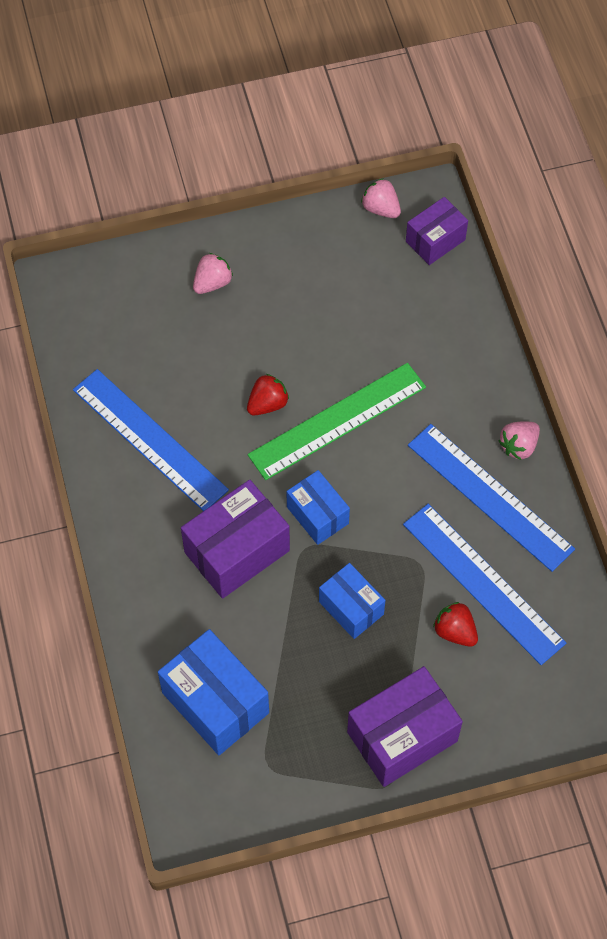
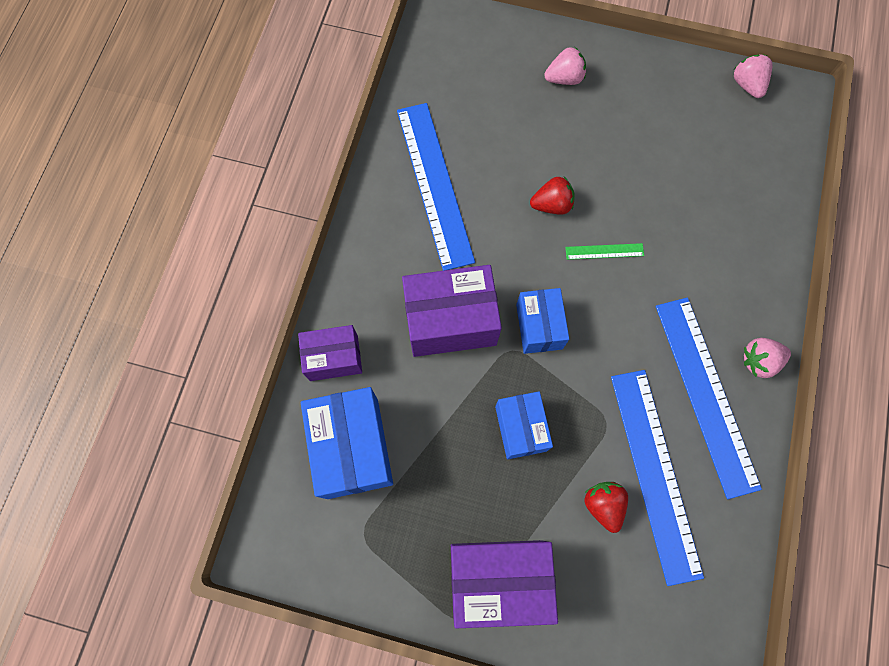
camera: 30 degrees right, 10 degrees up
green ruler [248,363,426,480] -> green ruler [565,243,644,260], size x0.41
purple box [406,197,468,265] -> purple box moved to [298,325,362,381]

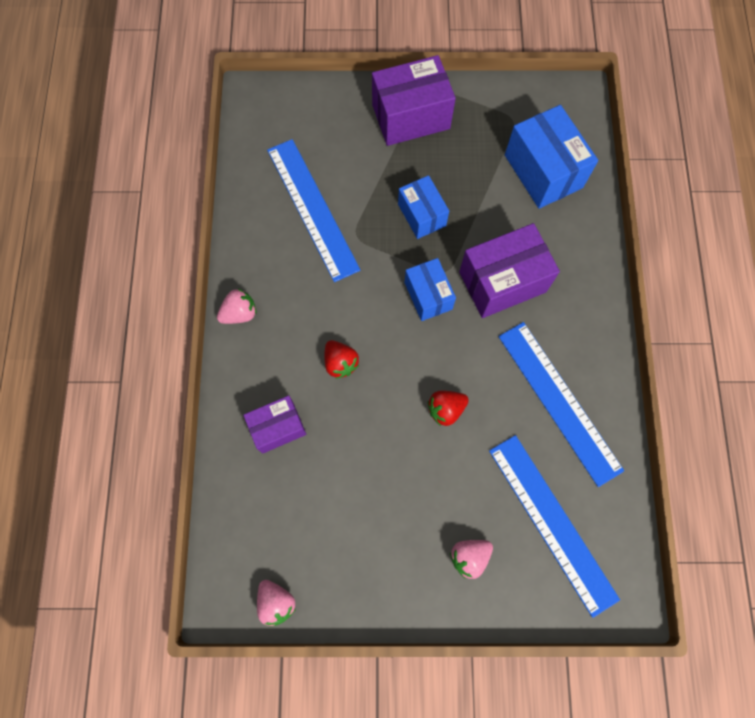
camera: 165 degrees right, 0 degrees up
purple box [298,325,362,381] -> purple box moved to [243,395,306,454]
green ruler [565,243,644,260] -> none
red strawberry [584,482,628,533] -> red strawberry moved to [324,340,359,379]
blue ruler [656,297,762,499] -> blue ruler moved to [489,435,620,618]

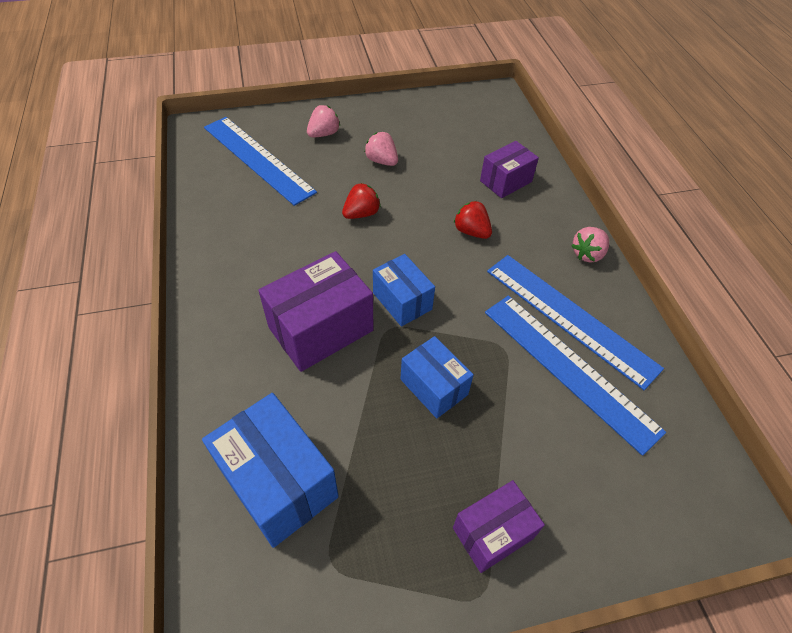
camera: 165 degrees right, 20 degrees down
pink strawberry [257,580,296,627] -> pink strawberry moved to [364,132,398,166]
purple box [372,55,456,146] -> purple box [453,480,545,573], size x0.62
blue ruler [499,322,624,487] -> blue ruler moved to [487,255,664,390]

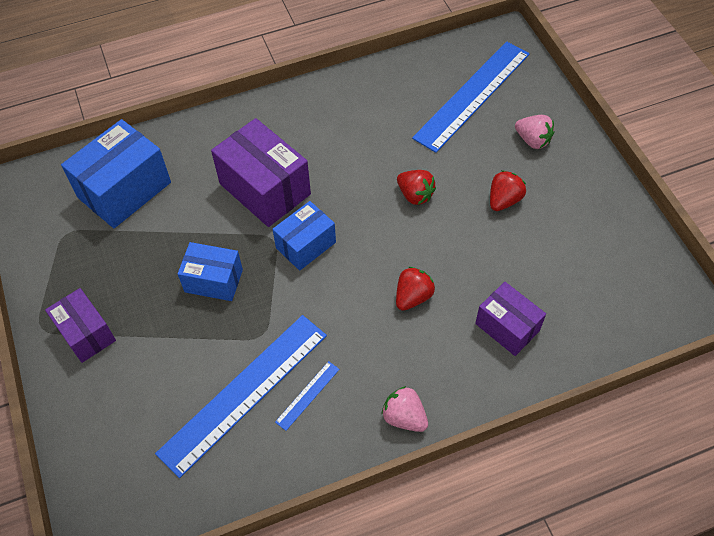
camera: 85 degrees right, 5 degrees up
pink strawberry [364,132,398,166] -> red strawberry [490,171,526,211]
blue box [400,336,474,418] -> blue box turned 60 degrees clockwise [178,242,243,301]
blue ruler [487,255,664,390] -> blue ruler [275,361,340,431], size x0.41

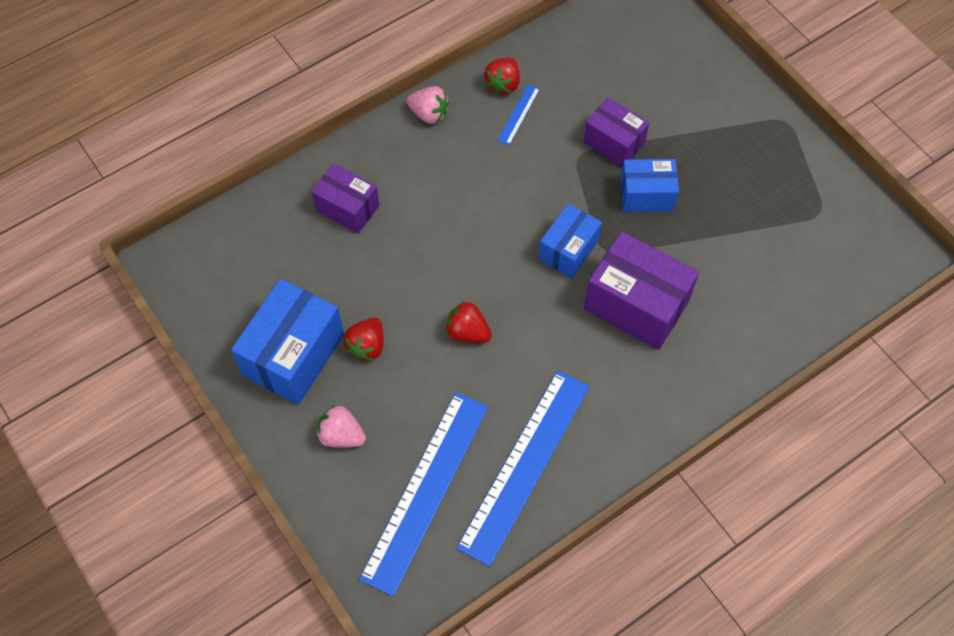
camera: 165 degrees right, 5 degrees up
purple box [45,288,116,363] -> purple box moved to [584,97,649,167]
blue box [61,119,171,228] -> blue box moved to [231,279,344,405]
blue ruler [155,315,327,478] -> blue ruler moved to [456,371,590,567]
red strawberry [396,267,435,311] -> red strawberry moved to [484,57,520,95]

